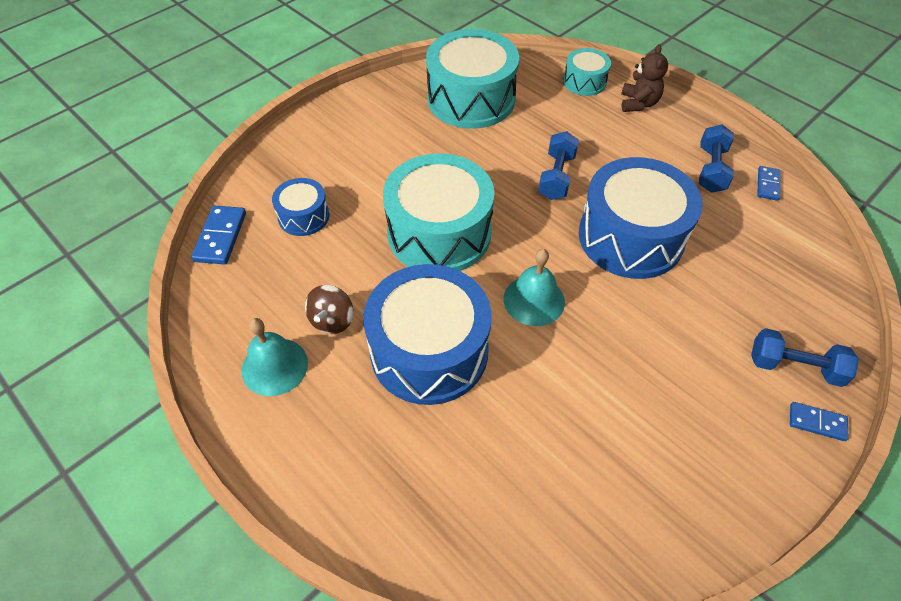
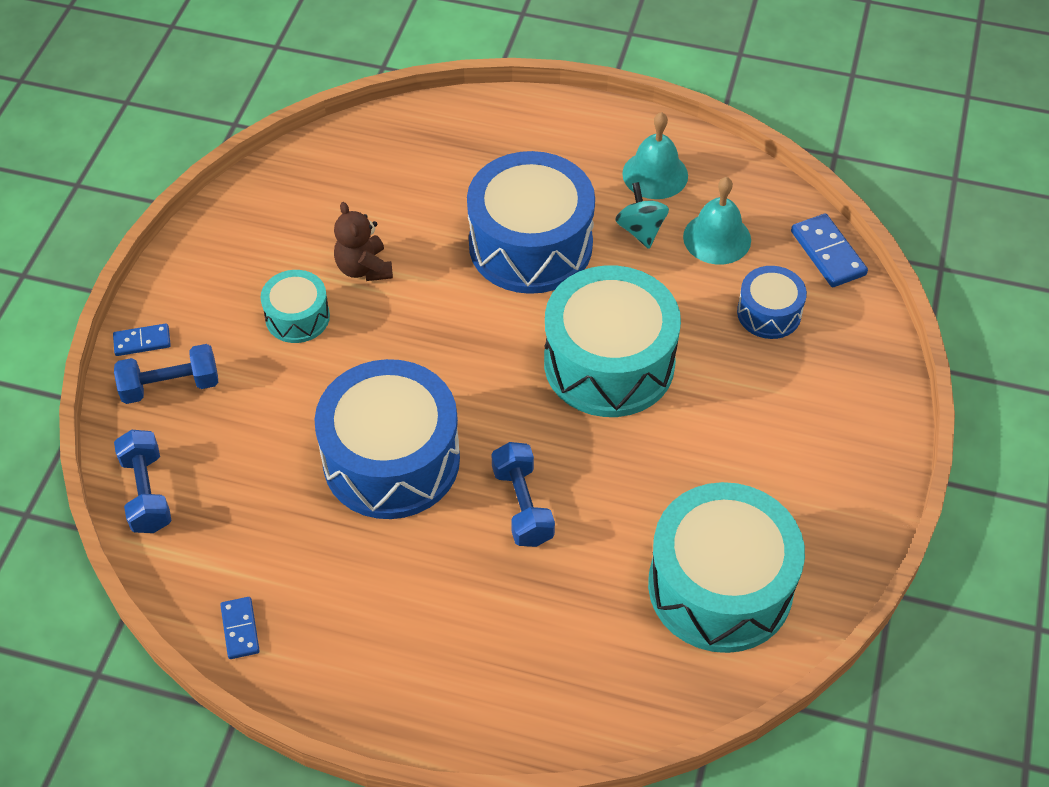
camera: 150 degrees right, 0 degrees up
brown spinning top [305,285,353,334] -> turquoise spinning top [615,182,669,249]
turquoise bell [504,249,565,326] -> turquoise bell moved to [683,177,751,265]
turquoise drum [563,48,611,96] -> turquoise drum moved to [261,270,330,343]
brown teddy bear [621,44,668,112] -> brown teddy bear moved to [334,202,393,281]
blue dumbbell [699,125,734,193] -> blue dumbbell moved to [114,430,172,533]

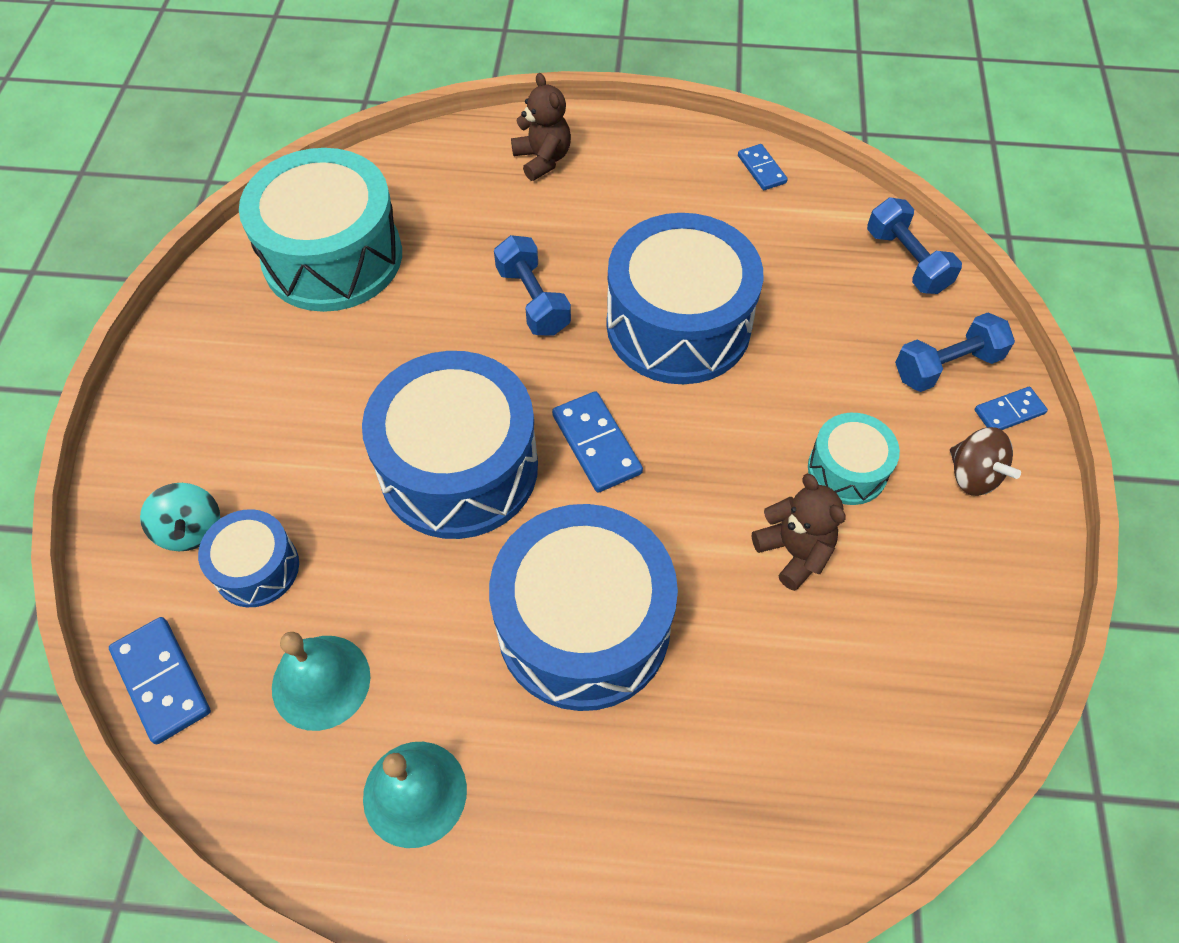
camera: 170 degrees right, 5 degrees up
turquoise drum [544,266,681,417] -> blue drum [362,351,538,539]
turquoise spinning top [615,182,669,249] -> turquoise spinning top moved to [140,483,220,551]
none -> brown teddy bear [511,73,571,181]
none -> blue domino [552,391,643,493]
none -> brown spinning top [950,427,1021,496]

